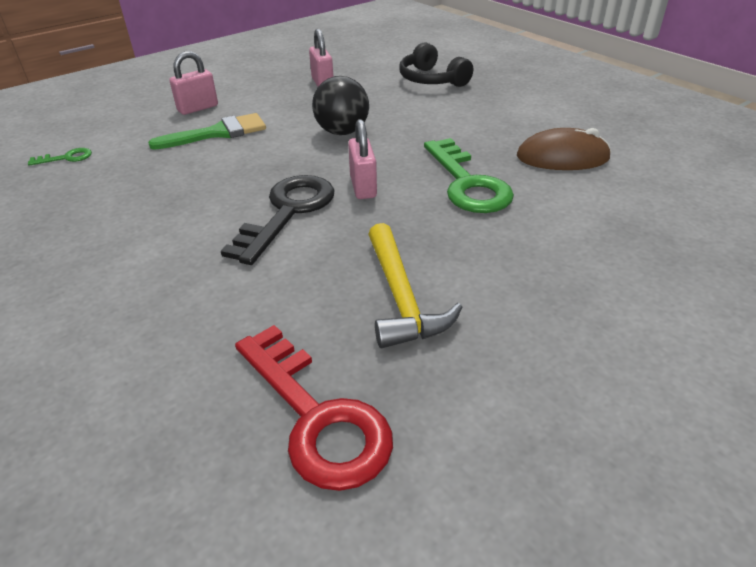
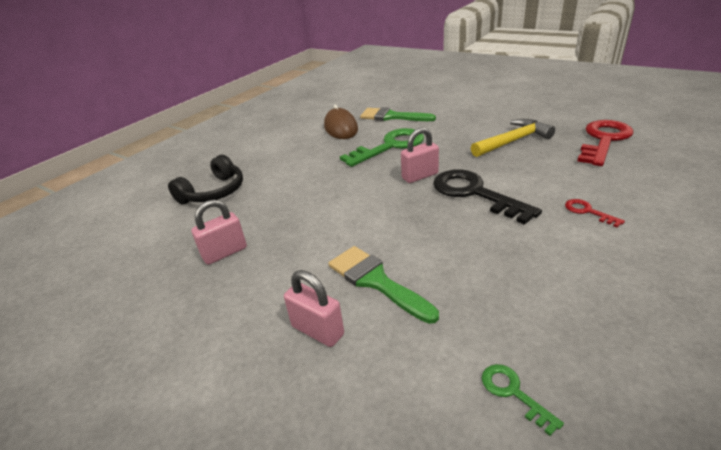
camera: 105 degrees left, 5 degrees down
black key [221,175,334,265] -> black key turned 45 degrees clockwise [433,169,542,225]
black ball [312,76,369,135] -> none
none -> green brush [360,107,436,121]
none -> red key [565,199,625,228]

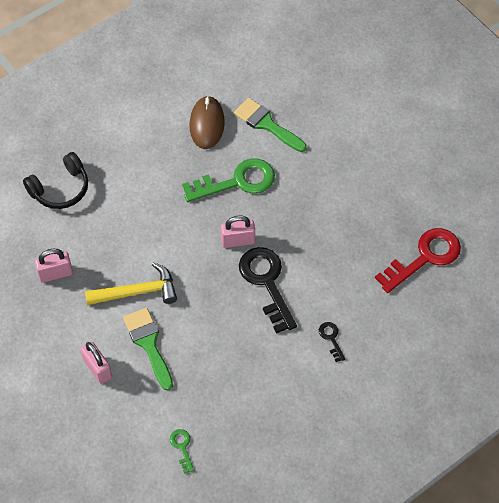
camera: 15 degrees right, 25 degrees up
yellow hammer [471,119,555,157] -> yellow hammer moved to [85,262,177,305]
red key [565,199,625,228] -> black key [319,322,345,362]

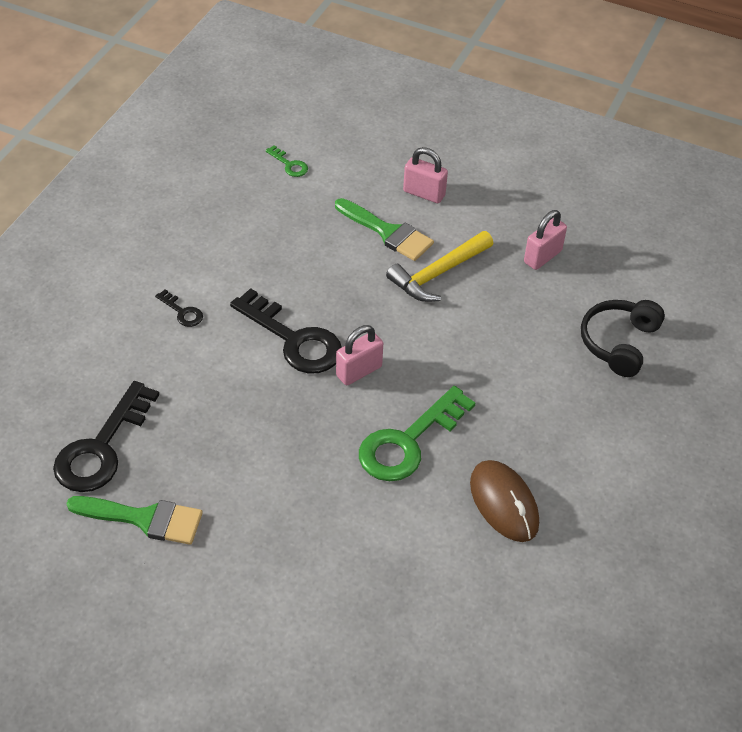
camera: 150 degrees right, 10 degrees down
green brush [234,98,307,152] -> green brush moved to [66,496,203,545]
red key [375,228,461,293] -> black key [53,381,159,492]

